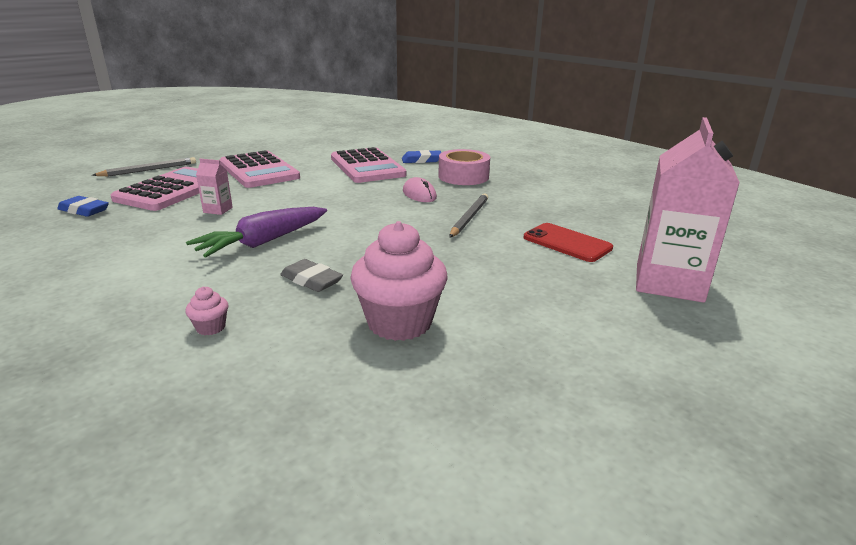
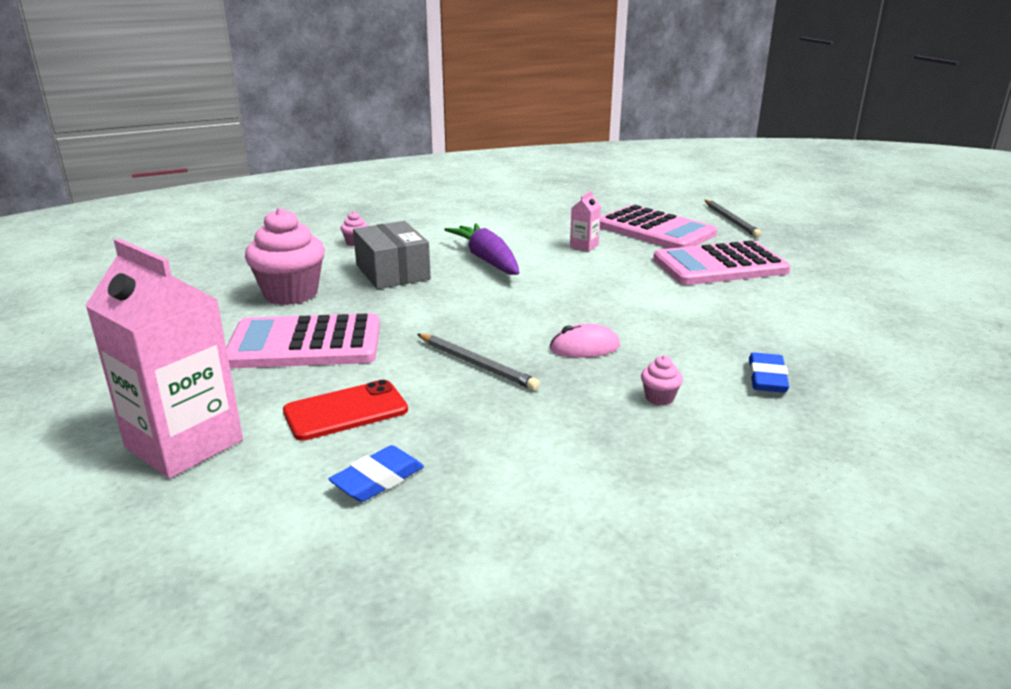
camera: 110 degrees right, 0 degrees up
blue eraser [57,196,109,217] -> blue eraser moved to [329,445,424,502]
grey eraser [280,259,343,292] -> grey box [353,221,431,289]
pink calculator [331,147,406,183] -> pink calculator moved to [226,313,380,368]
pink tape [438,149,490,185] -> pink cupcake [641,356,683,406]

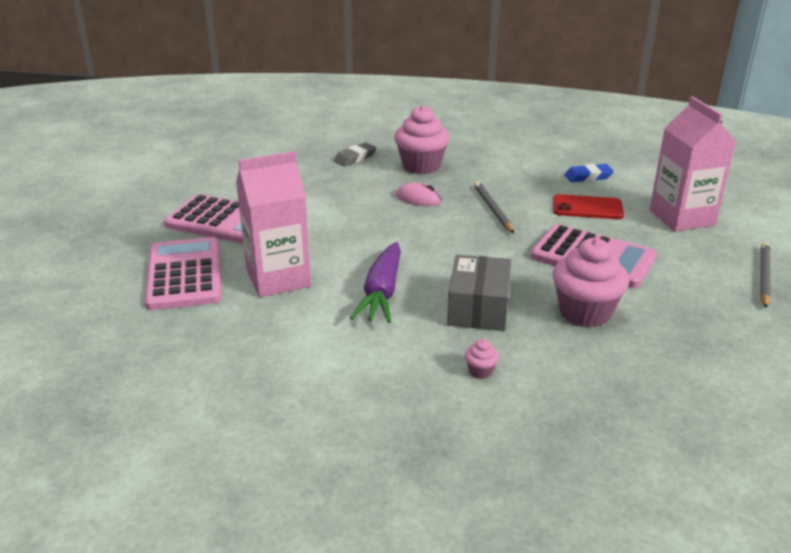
camera: 145 degrees left, 5 degrees up
pink carton [570,191,601,251] -> pink carton [236,151,311,297], size x2.37
pink cupcake [641,356,683,406] -> pink cupcake [394,105,450,175], size x2.37
grey pencil [705,200,762,238] -> grey pencil moved to [761,242,771,308]
blue eraser [749,352,789,393] -> grey eraser [334,142,376,166]

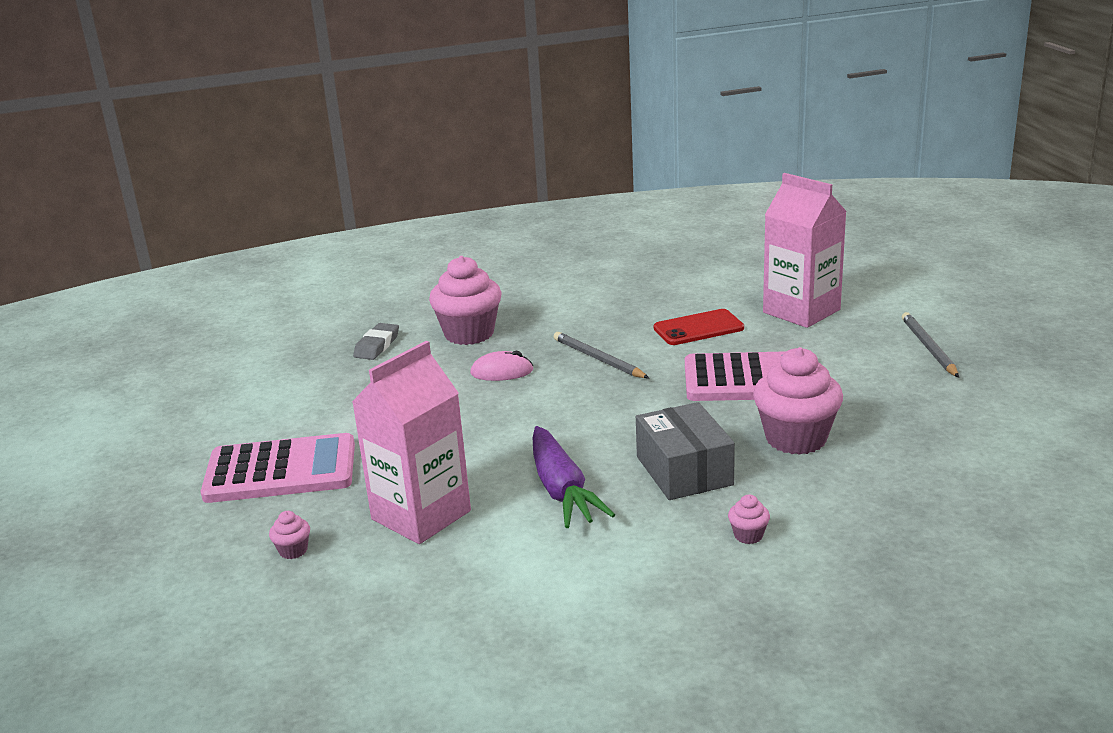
camera: 25 degrees left, 5 degrees down
pink calculator [145,237,221,310] -> pink cupcake [269,511,310,559]
blue eraser [565,164,614,182] -> none

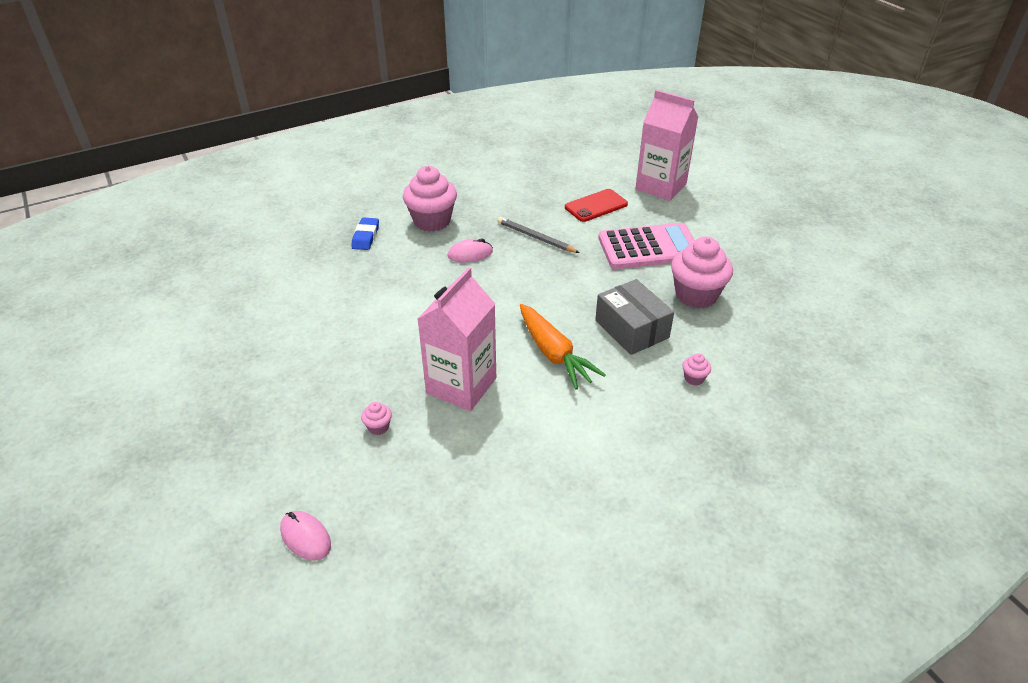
camera: 15 degrees left, 15 degrees up
pink calculator [201,433,355,503] -> none
grey eraser [353,323,399,360] -> blue eraser [351,218,379,250]
purple carrot [533,426,615,528] -> orange carrot [520,304,606,389]
grey pencil [902,312,959,378] -> none
none -> pink mouse [280,511,331,561]

